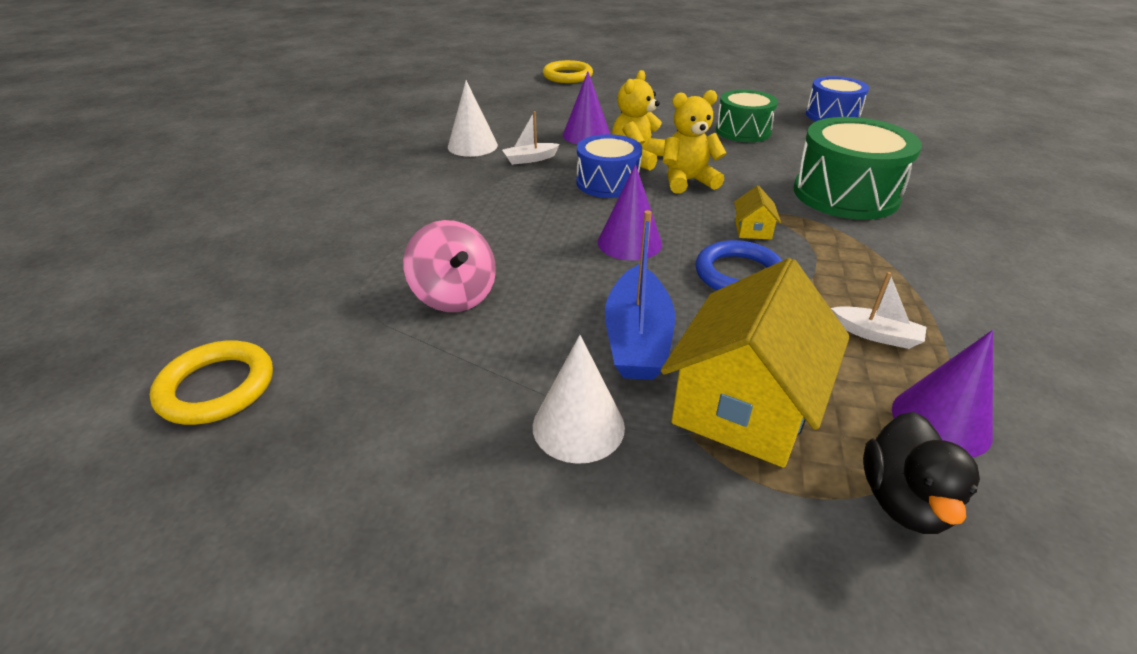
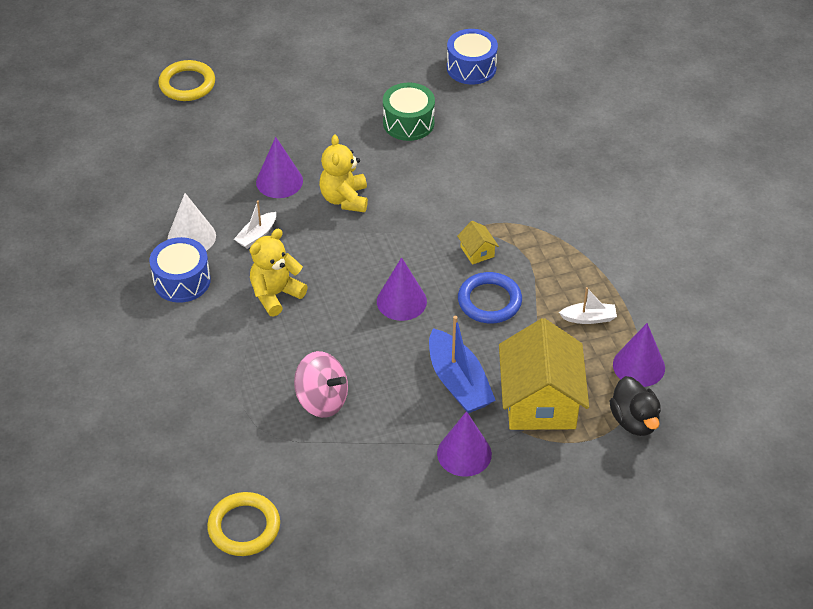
camera: 30 degrees left, 10 degrees up
white cone [533,335,625,464] -> purple cone [437,411,492,477]
blue drum [576,134,642,198] -> blue drum moved to [149,237,211,303]
yellow teddy bear [663,90,727,194] -> yellow teddy bear moved to [250,229,308,317]
green drum [794,117,922,220] -> none

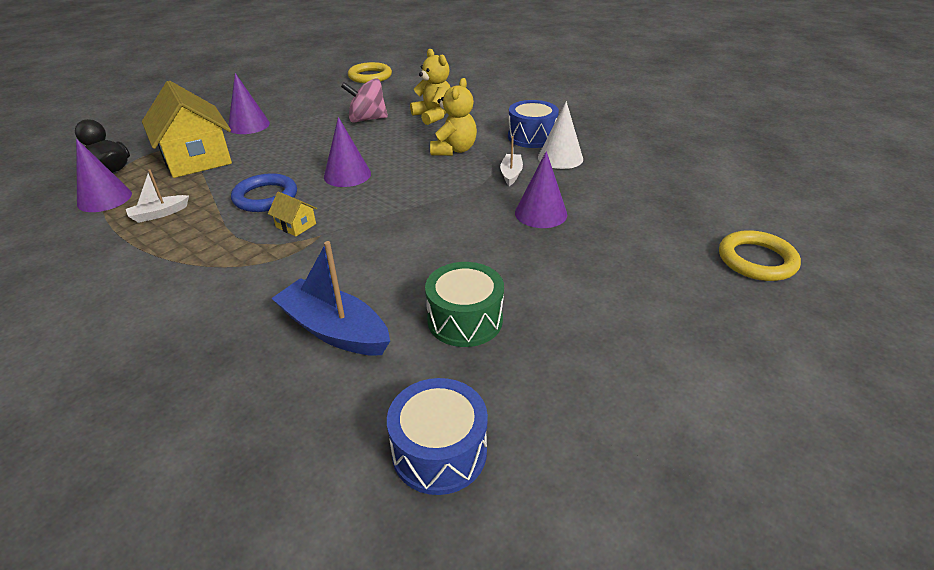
camera: 150 degrees right, 10 degrees down
yellow teddy bear [319,134,368,212] -> yellow teddy bear moved to [410,49,451,125]
blue boat [429,316,496,413] -> blue boat moved to [271,241,390,356]

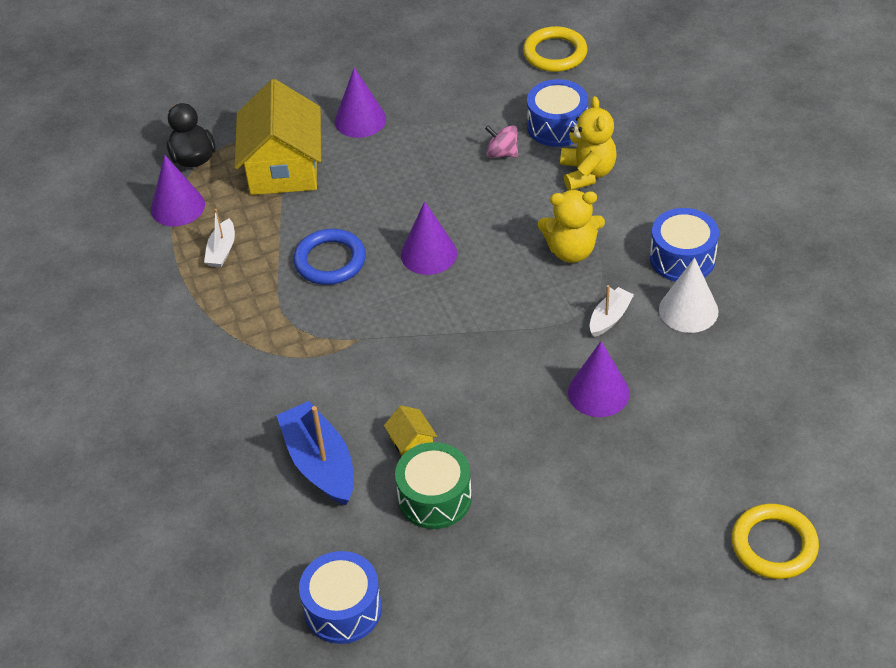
camera: 30 degrees right, 10 degrees up
white boat [126,169,189,223] -> white boat turned 75 degrees counterclockwise [204,209,235,267]
yellow house [268,192,317,236] -> yellow house moved to [384,405,437,456]
pink spinning top [341,78,388,123] -> pink spinning top [485,125,518,158], size x0.62
yellow teddy bear [430,78,477,156] -> yellow teddy bear turned 45 degrees clockwise [538,190,605,263]
none -> blue drum [527,79,588,147]

